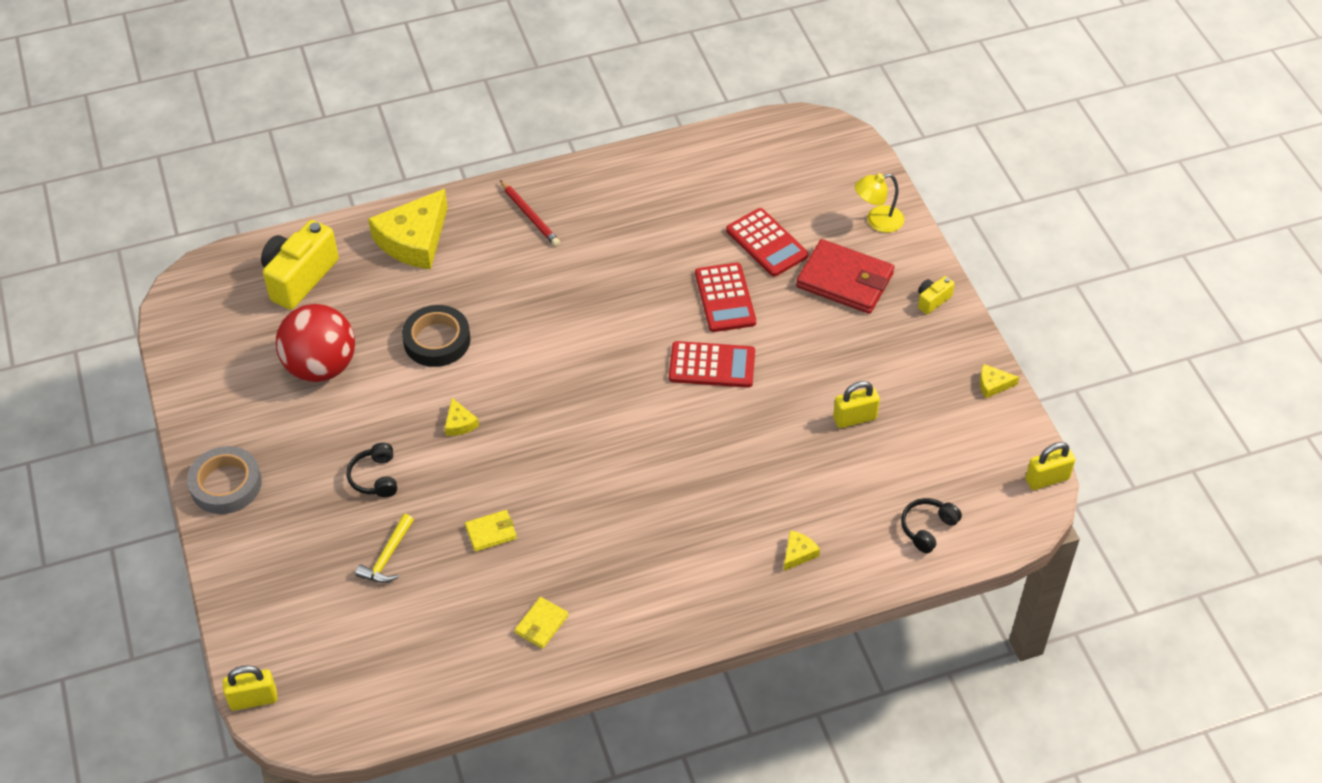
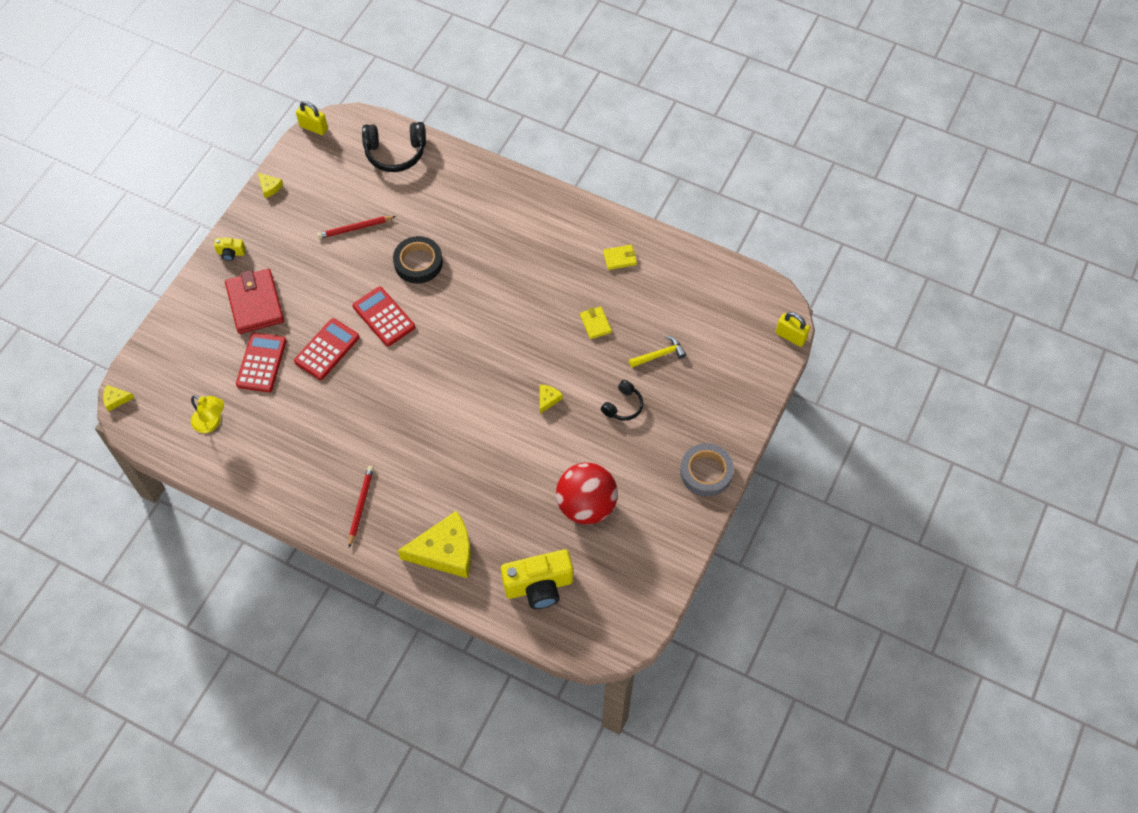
camera: 135 degrees left, 10 degrees up
black tape [402,305,471,367] -> black tape moved to [393,236,443,284]
yellow wallet [465,510,517,552] -> yellow wallet turned 45 degrees clockwise [580,306,612,339]
yellow cheese [784,530,820,571] -> yellow cheese moved to [103,385,134,412]
yellow padlock [833,381,880,428] -> red pencil [317,216,396,239]
yellow lamp [855,173,904,233] -> yellow lamp moved to [191,395,224,433]
black headphones [901,498,962,553] -> black headphones [362,122,426,172], size x1.73

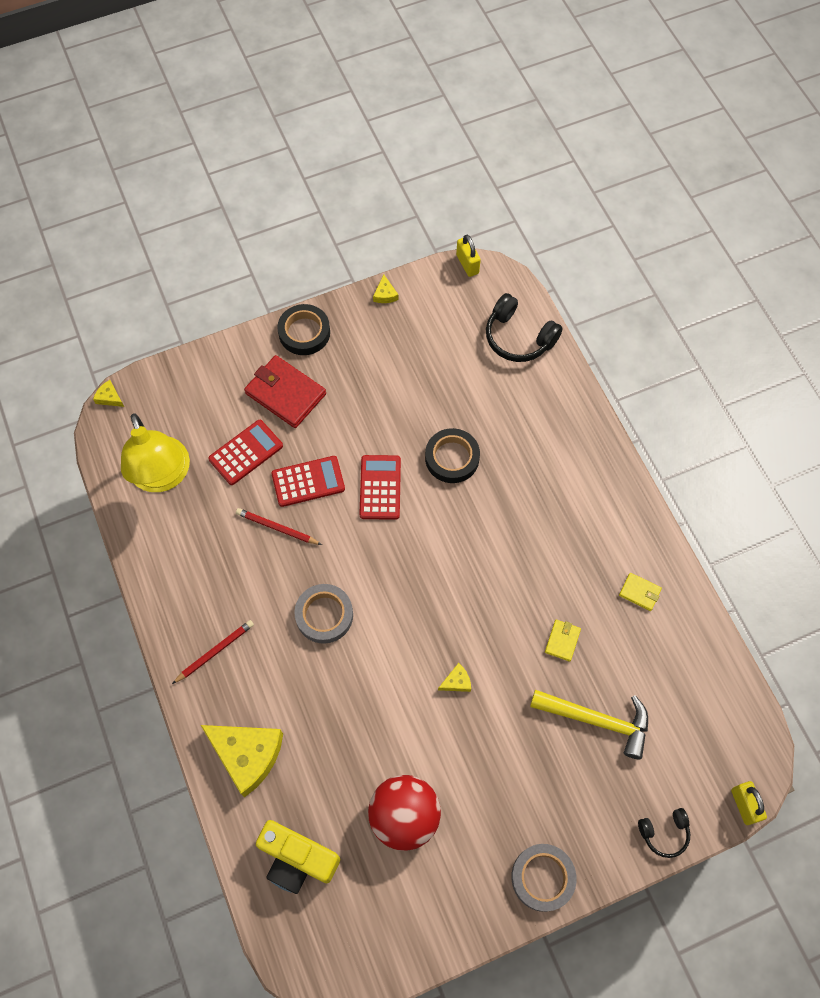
camera: 40 degrees right, 5 degrees up
yellow lamp [191,395,224,433] -> yellow lamp [121,413,190,492], size x1.97
yellow camera [214,238,246,261] -> black tape [277,304,330,355]
red wallet [225,269,284,334] -> red wallet turned 75 degrees counterclockwise [244,355,326,428]
red pencil [317,216,396,239] -> red pencil moved to [236,508,322,545]
black headphones [601,380,643,420] -> black headphones moved to [638,808,690,858]
yellow hammer [629,336,686,368] -> yellow hammer [530,690,648,759], size x1.78
none -> grey tape [294,584,353,644]

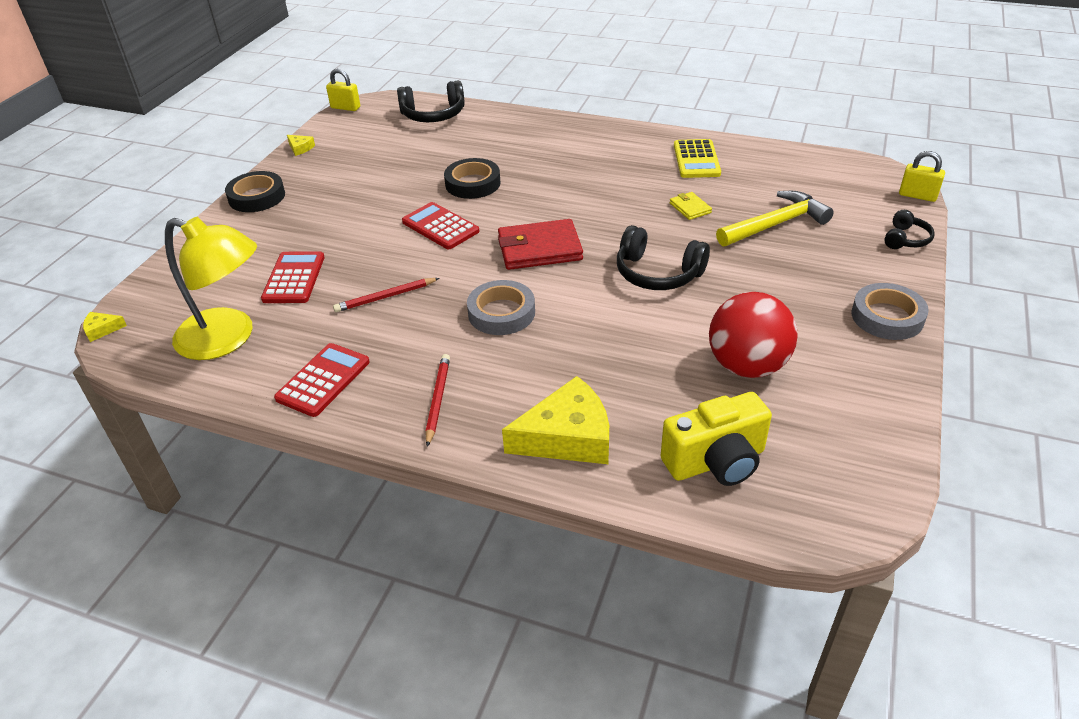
camera: 45 degrees left, 25 degrees down
red wallet [244,355,326,428] -> red wallet moved to [498,219,583,270]
red calculator [271,456,345,507] -> red calculator moved to [274,343,370,417]
yellow cheese [438,663,471,692] -> black headphones [617,225,710,290]
yellow wallet [619,573,662,611] -> yellow calculator [674,139,721,178]

